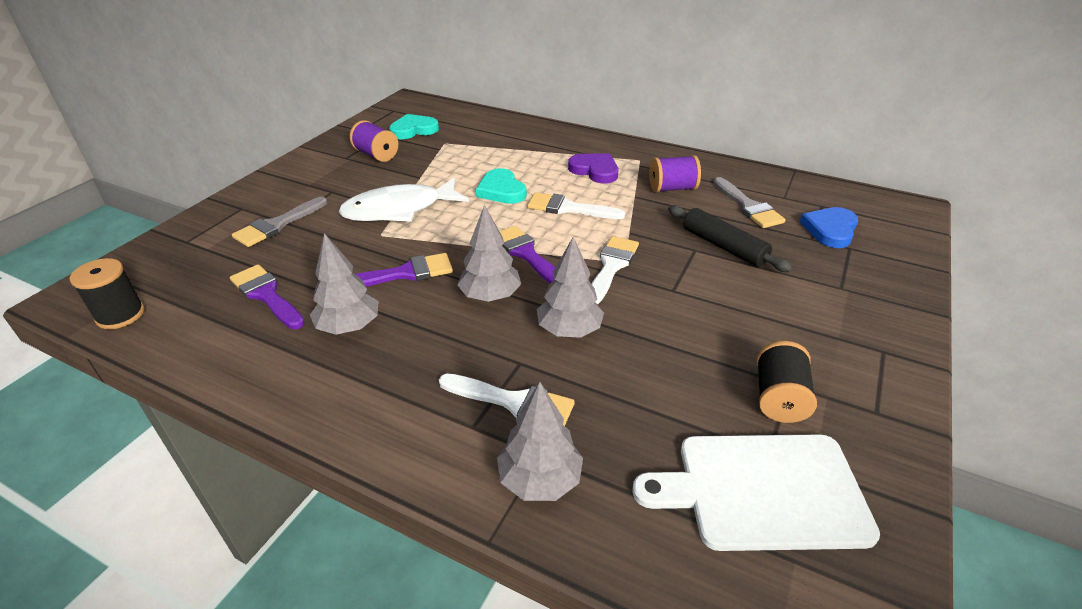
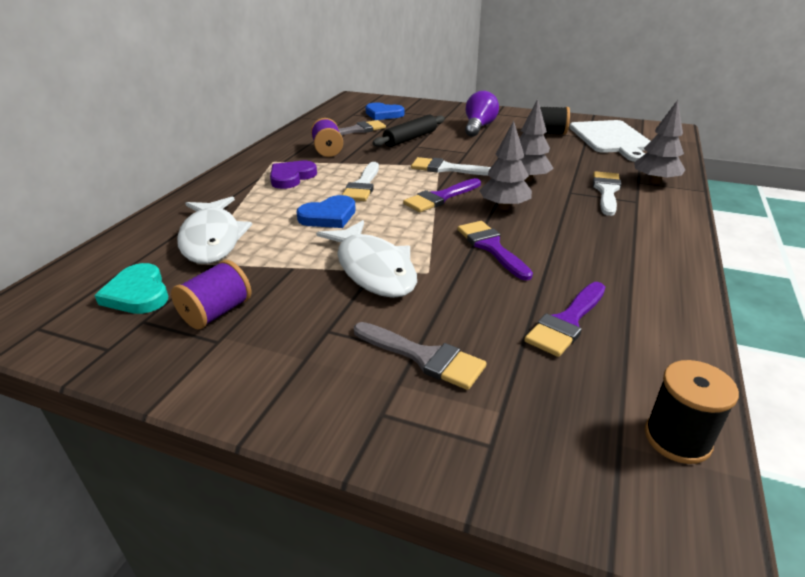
camera: 95 degrees left, 5 degrees down
grey tree [310,233,378,335] -> none
turquoise heart [476,168,527,204] -> blue heart [296,195,356,228]
none -> white fish [177,196,252,264]
none -> purple light bulb [465,91,499,137]

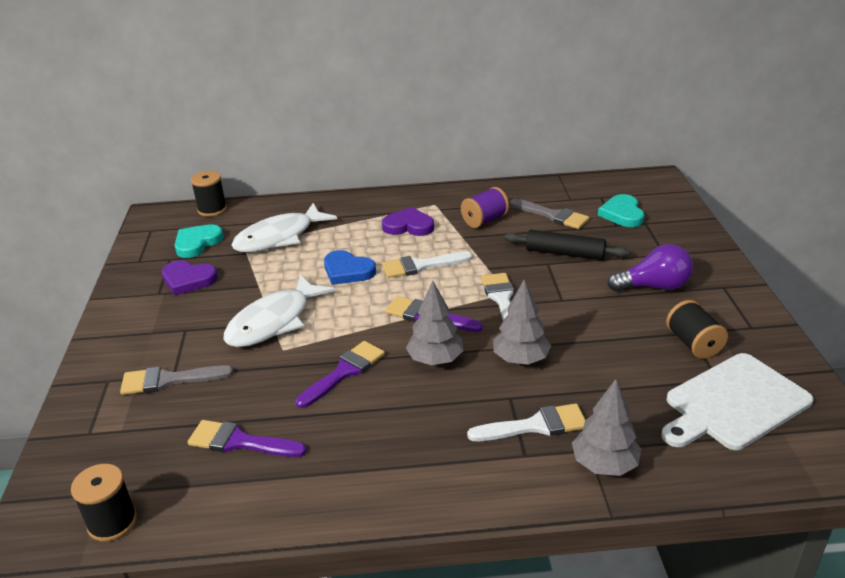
camera: 65 degrees right, 0 degrees up
purple spool [171,260,251,329] -> purple heart [162,261,218,295]
grey brush [354,322,487,390] -> grey brush turned 75 degrees clockwise [120,365,234,395]
blue heart [365,102,405,120] -> turquoise heart [598,194,644,227]
none -> black spool [191,171,227,217]

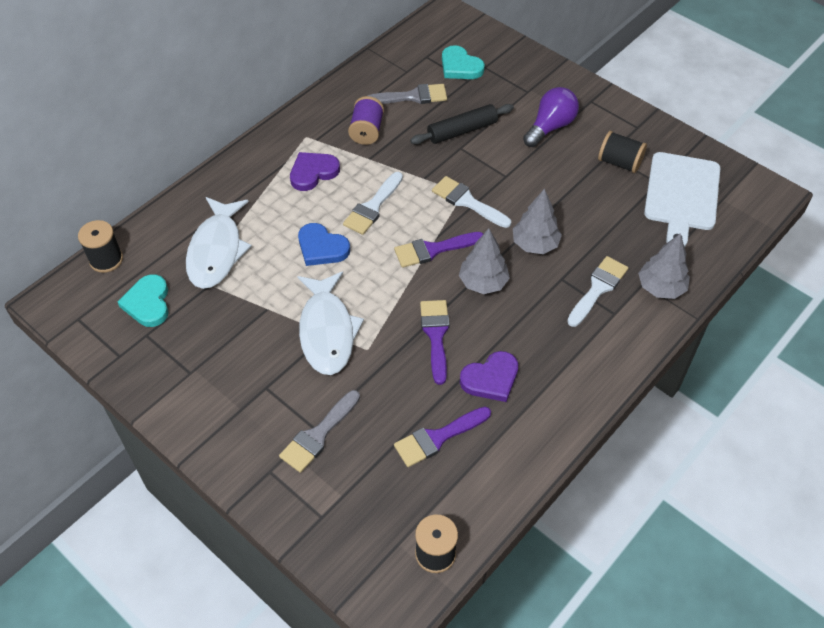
camera: 45 degrees left, 20 degrees up
purple heart [162,261,218,295] -> purple heart moved to [460,351,518,402]
blue heart [324,250,376,285] -> blue heart turned 45 degrees clockwise [298,223,350,266]

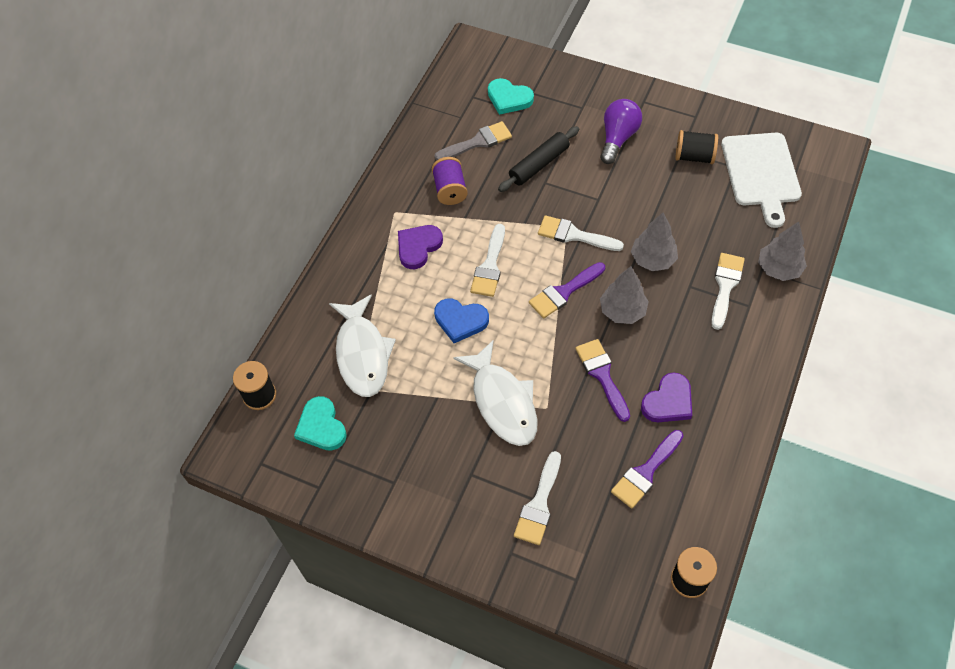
camera: 15 degrees left, 5 degrees up
grey brush [279,390,360,473] -> white brush [514,451,561,545]

